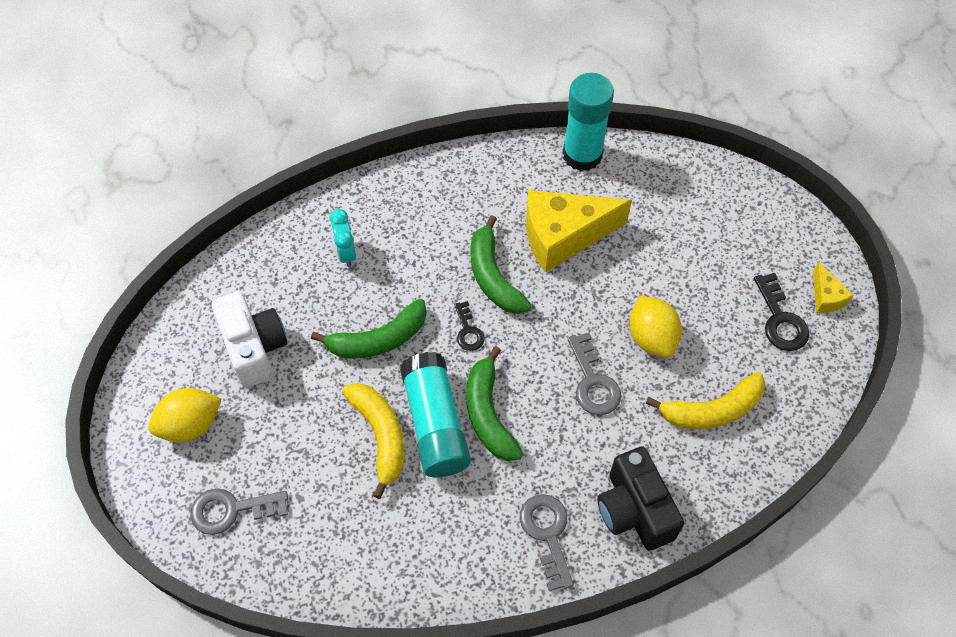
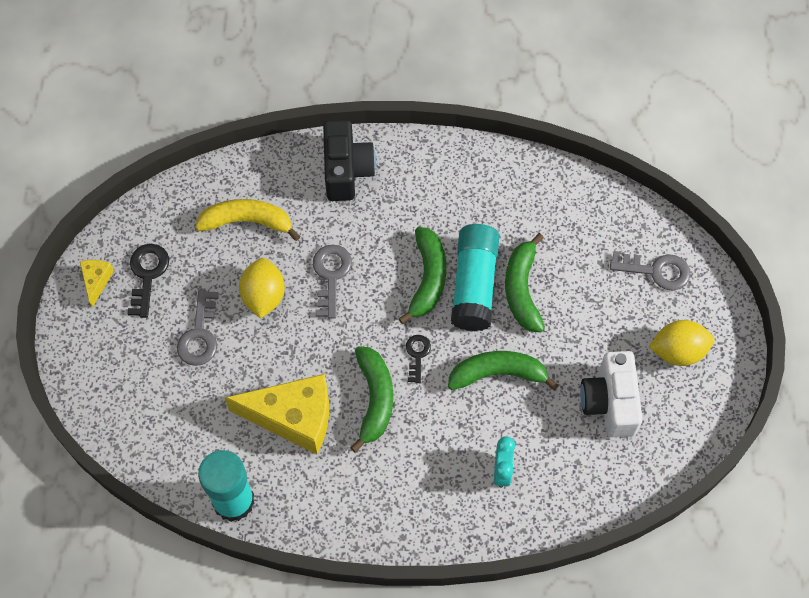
camera: 160 degrees left, 5 degrees up
yellow banana [342,383,405,499] -> green banana [505,233,545,332]
grey key [520,494,574,591] -> grey key moved to [177,289,219,366]

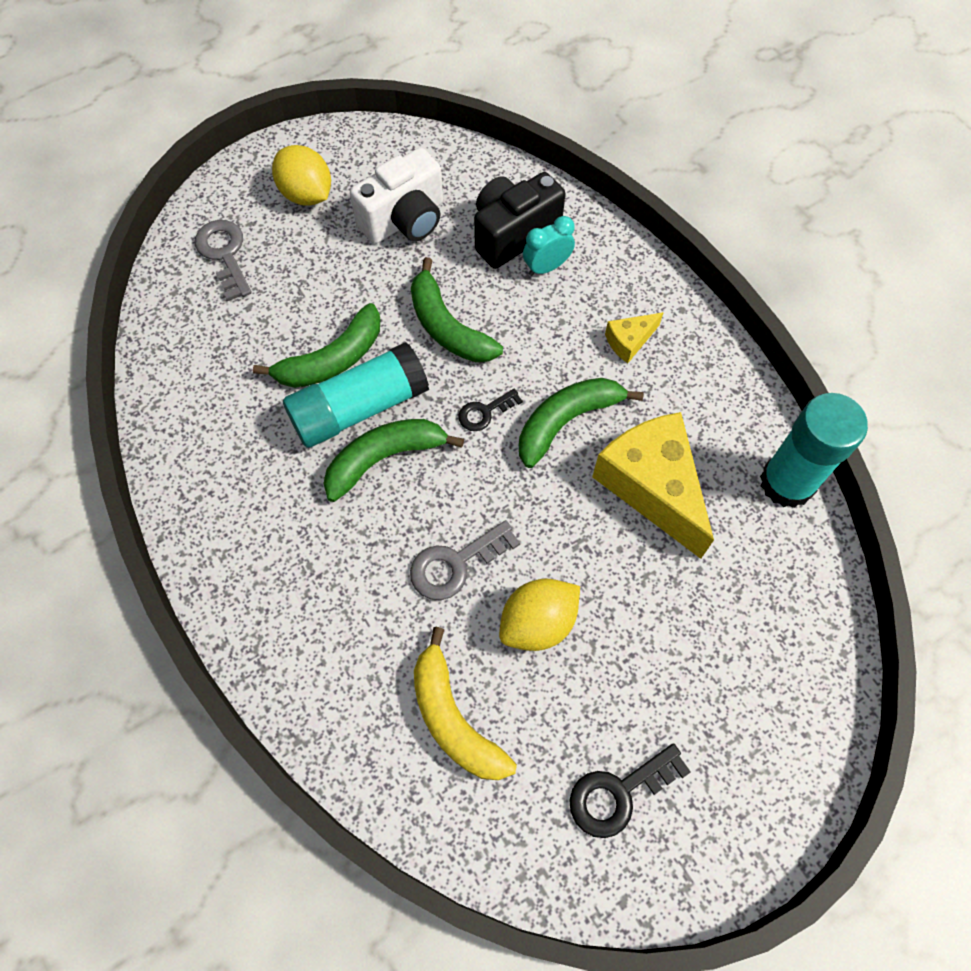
camera: 125 degrees left, 0 degrees up
yellow cheese [80,260,114,307] -> yellow cheese moved to [605,312,664,363]
grey key [177,289,219,366] -> none
black camera [323,119,376,201] -> black camera moved to [474,172,565,269]

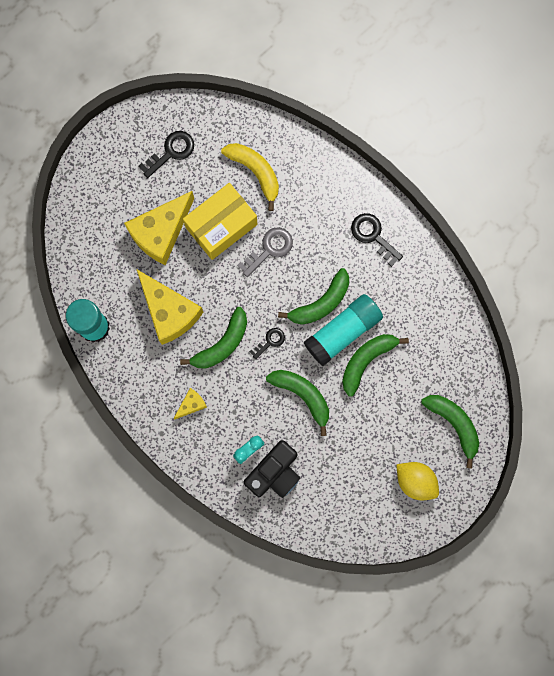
camera: 170 degrees right, 15 degrees up
grey key [195,220,252,301] -> green banana [421,395,479,468]
white camera [350,147,443,244] -> none
yellow lemon [499,579,580,651] -> yellow box [183,183,257,260]
none -> yellow cheese [124,191,194,265]
none -> black key [351,213,403,267]

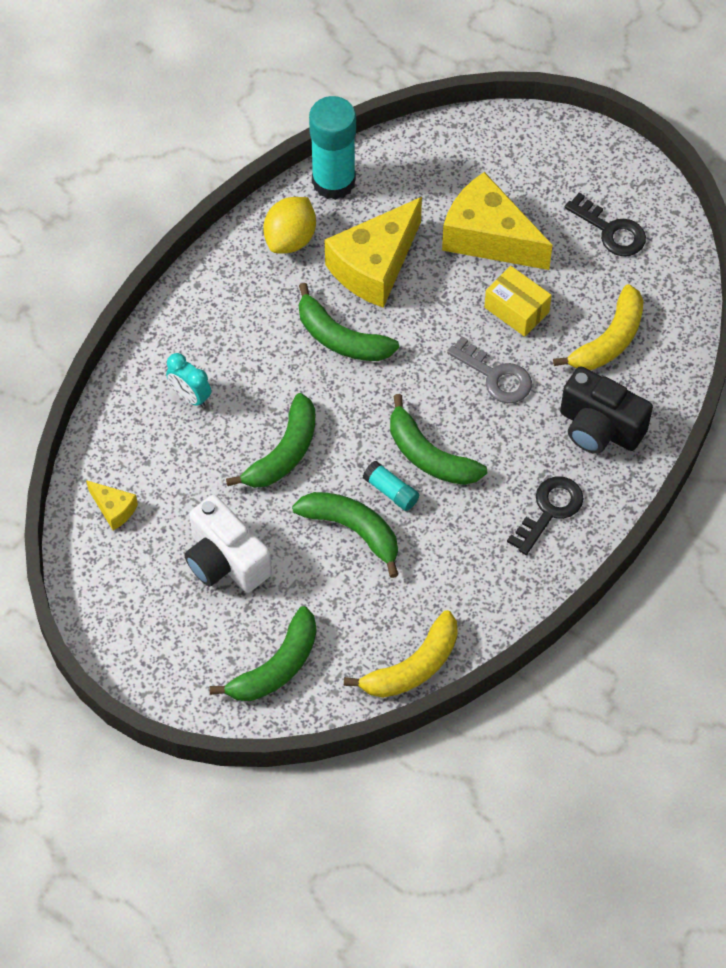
camera: 80 degrees right, 20 degrees down
yellow cheese [173,388,207,419] -> yellow cheese moved to [86,480,138,531]
yellow box [183,183,257,260] -> yellow box [484,266,552,337], size x0.60
black camera [244,440,300,498] -> black camera moved to [560,366,653,454]
black key [250,328,285,359] -> none
turquoise glue stick [304,294,383,366] -> turquoise glue stick [363,461,419,511], size x0.47
yellow lemon [396,462,439,500] -> yellow lemon moved to [263,197,316,253]
none -> white camera [184,495,272,592]
none -> yellow banana [344,610,458,698]

